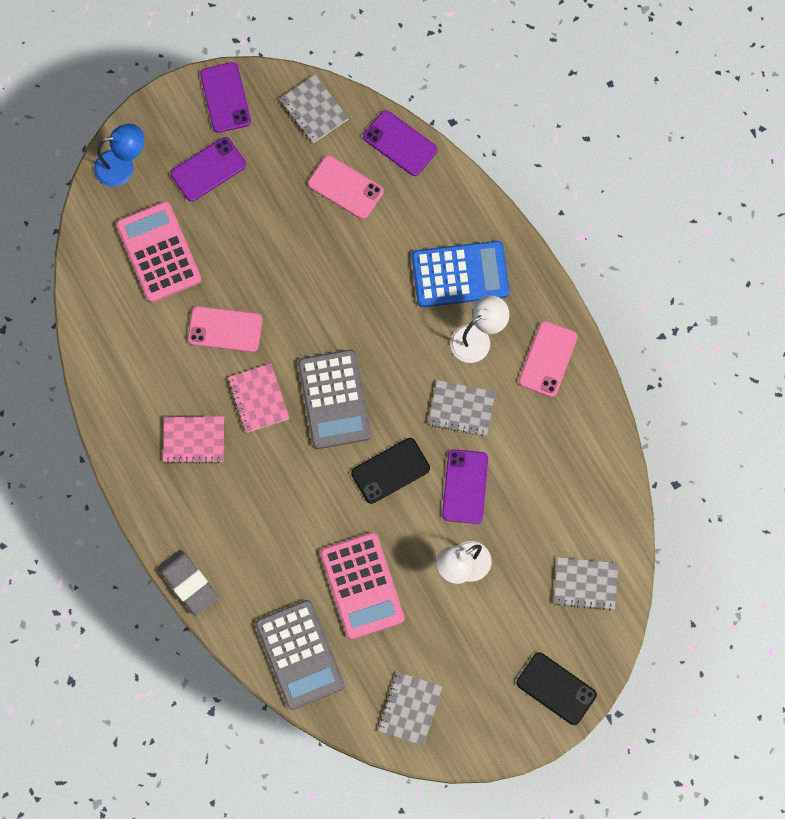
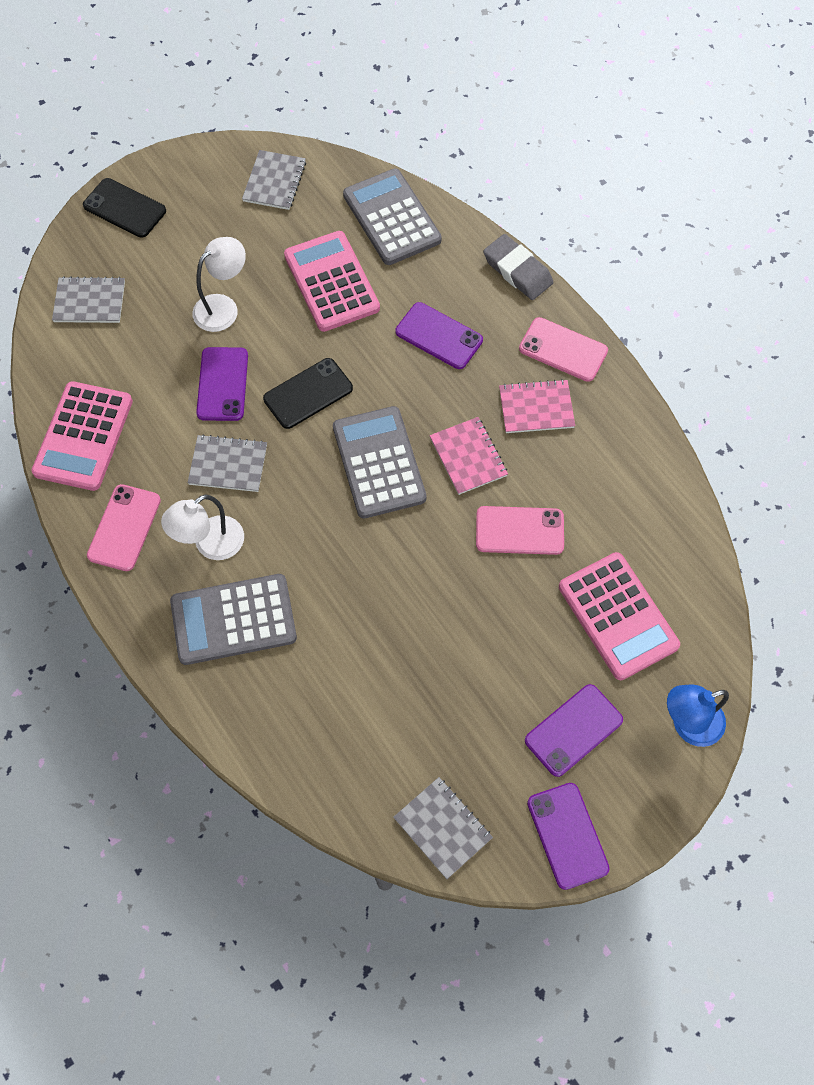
camera: 175 degrees right, 10 degrees down
pink phone [308,155,384,219] -> pink phone moved to [519,317,608,382]
purple phone [363,110,437,176] -> purple phone moved to [396,302,483,369]
blue calculator [412,241,510,307] -> grey calculator [170,574,297,665]
none -> pink calculator [31,381,133,491]

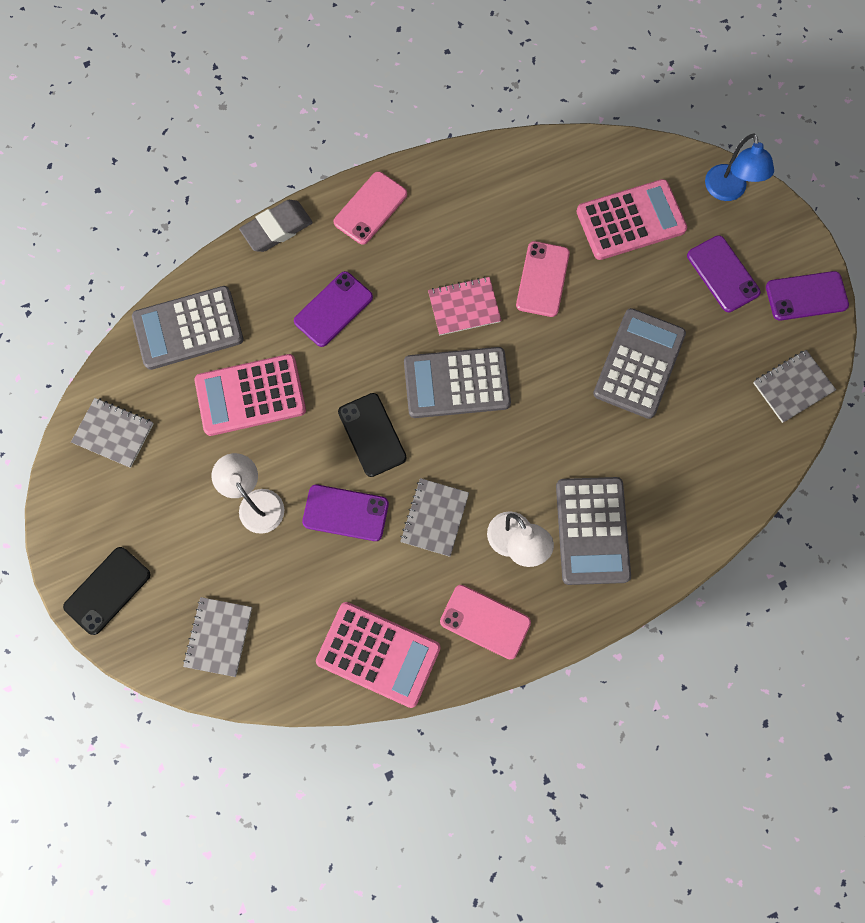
camera: 80 degrees left, 10 degrees up
pink notebook [499,379,575,433] -> none
none -> grey calculator [593,308,686,419]

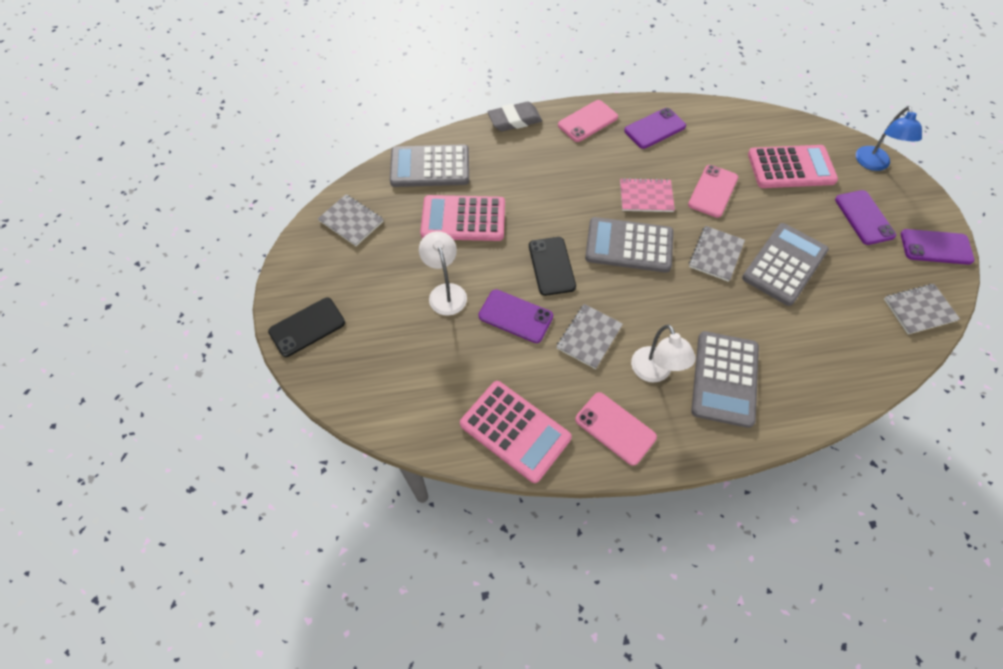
camera: 15 degrees right, 15 degrees down
grey notebook [183,597,252,677] -> grey notebook moved to [689,226,745,282]
purple phone [294,271,373,347] -> purple phone moved to [624,108,686,149]

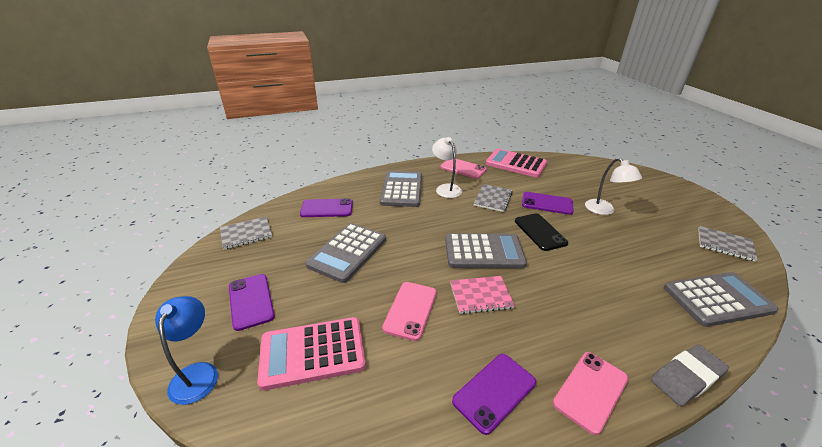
camera: 170 degrees right, 25 degrees down
black phone [268,298,345,357] -> none
pink calculator [420,195,505,241] -> none
grey notebook [689,226,745,282] -> none
purple phone [901,229,975,265] -> purple phone moved to [300,198,353,217]

